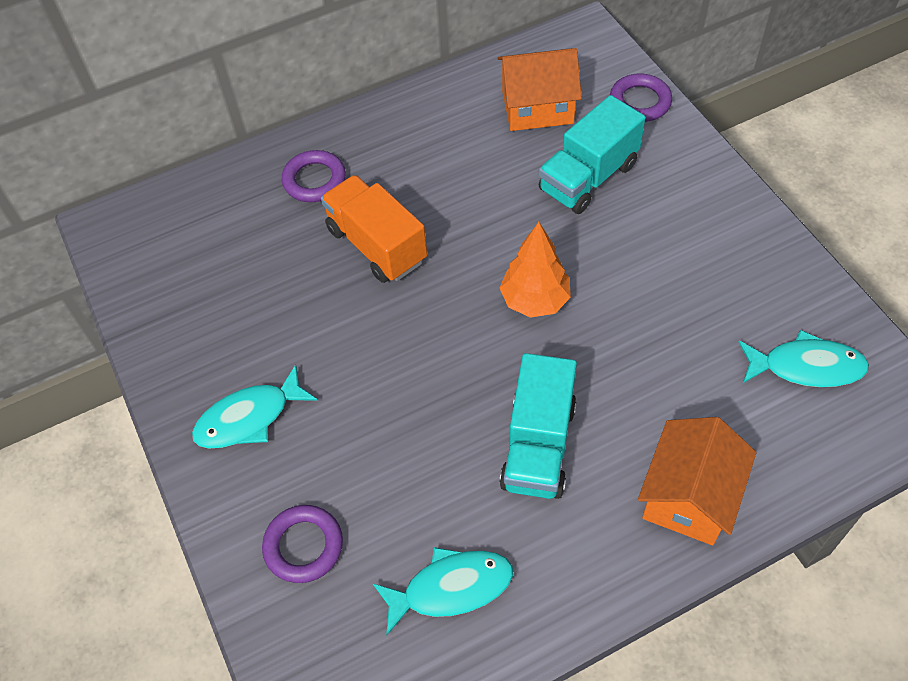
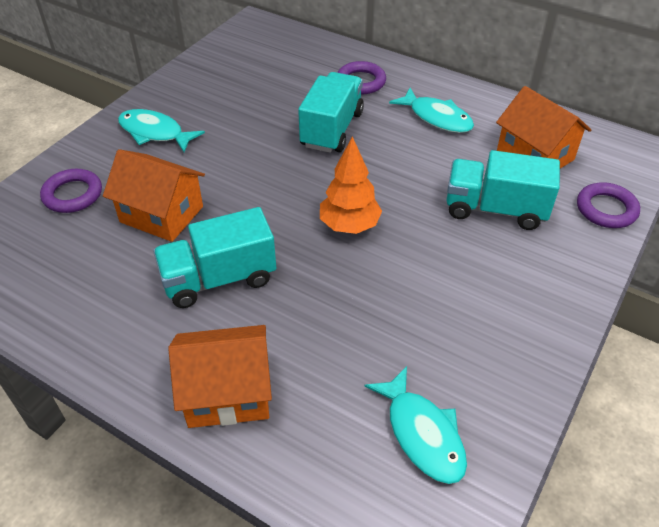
camera: 55 degrees right, 10 degrees down
orange truck [321,175,427,283] -> turquoise truck [298,72,364,153]
turquoise fish [372,547,513,635] -> turquoise fish moved to [389,88,474,133]
none -> orange house [103,149,205,242]

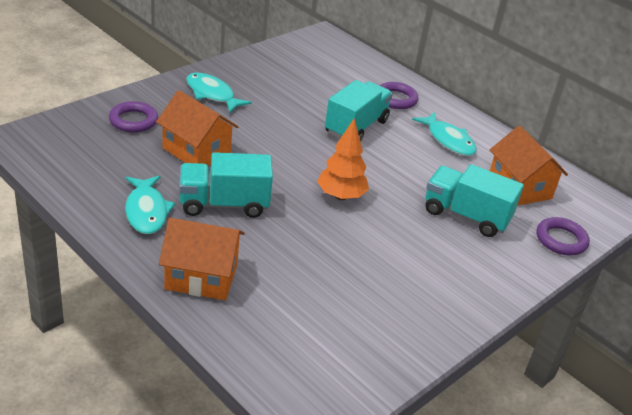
camera: 10 degrees right, 10 degrees down
turquoise fish [364,366,467,484] -> turquoise fish moved to [125,176,175,234]

